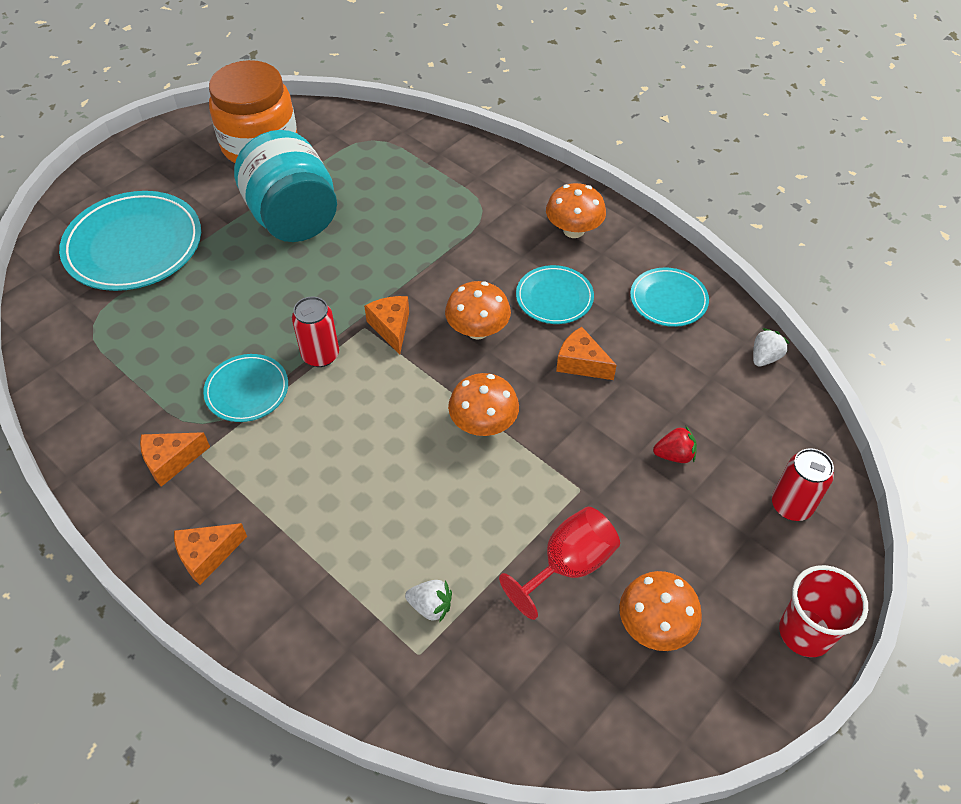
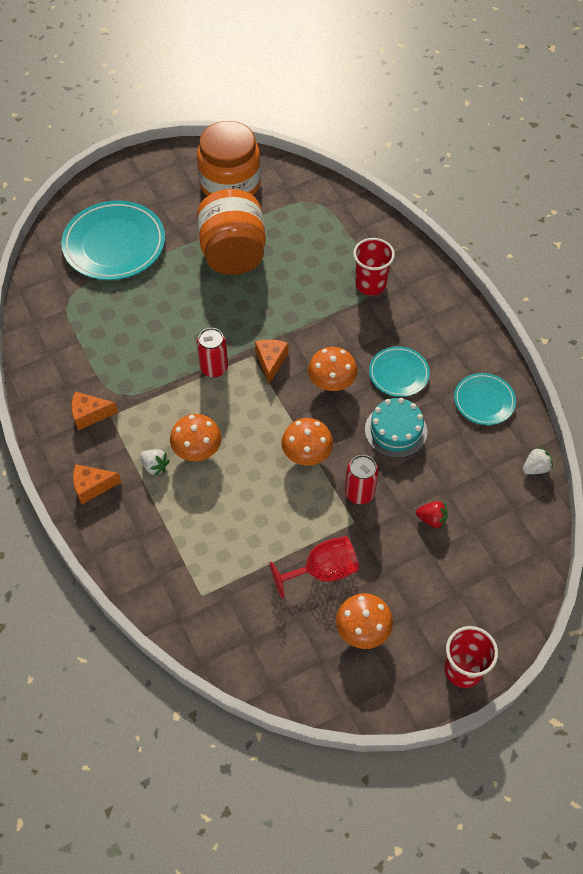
camera: 20 degrees right, 5 degrees up
turquoise plate [203,354,288,422] -> none
turquoise jar [234,130,337,242] -> orange jar [197,189,266,275]
white strawberry [405,580,452,623] -> white strawberry moved to [140,449,170,477]
orange mushroom [546,183,606,238] -> orange mushroom moved to [170,414,222,461]
orange cheese [556,327,617,380] -> turquoise cake [365,398,427,458]
red can [772,448,834,521] -> red can moved to [345,455,378,504]
none -> red cup [353,238,395,296]

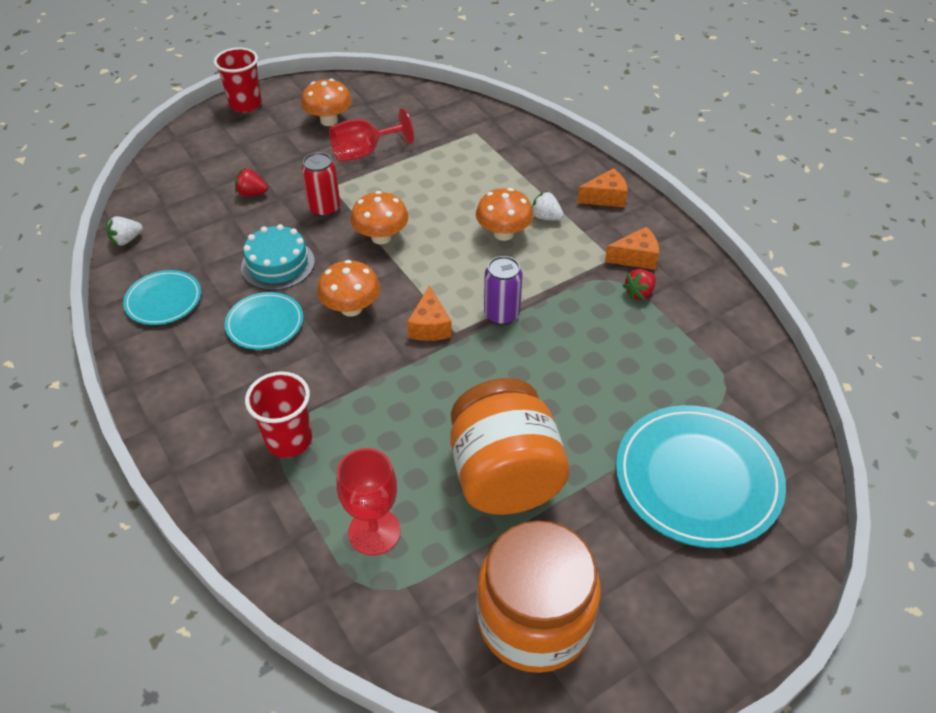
camera: 175 degrees right, 10 degrees down
red can [197,328,228,377] -> purple can [484,256,522,325]
none -> red goblet [336,448,400,556]
none -> red strawberry [622,269,656,300]

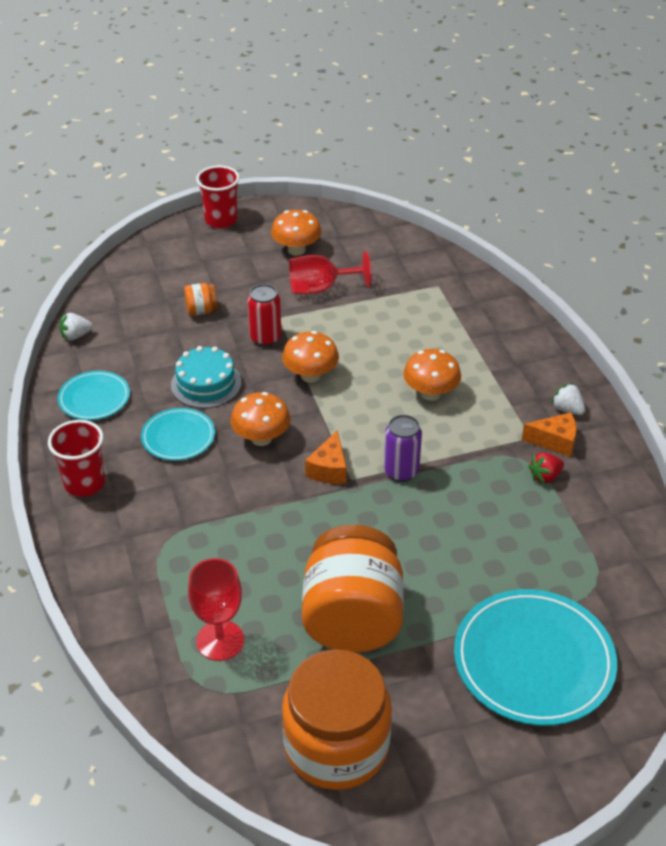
camera: 15 degrees right, 5 degrees down
red strawberry [235,168,268,196] -> orange jar [184,283,218,316]
red cup [245,371,312,458] -> red cup moved to [48,420,105,497]
white strawberry [532,190,564,220] -> white strawberry moved to [551,383,585,415]
orange cheese [577,168,628,207] -> none

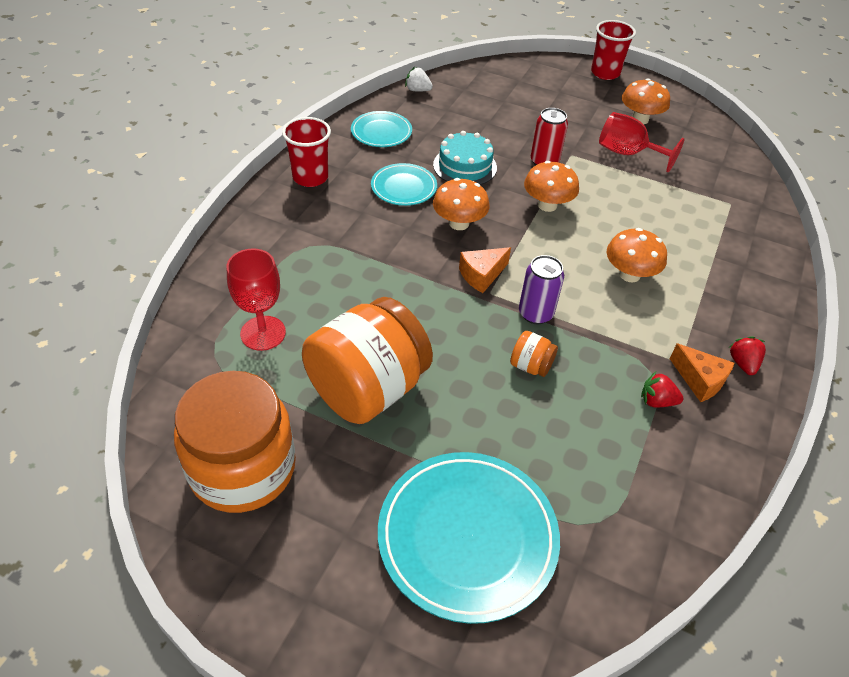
camera: 40 degrees right, 5 degrees up
orange jar [184,283,218,316] -> orange jar moved to [510,331,558,377]
white strawberry [551,383,585,415] -> red strawberry [728,336,766,375]

